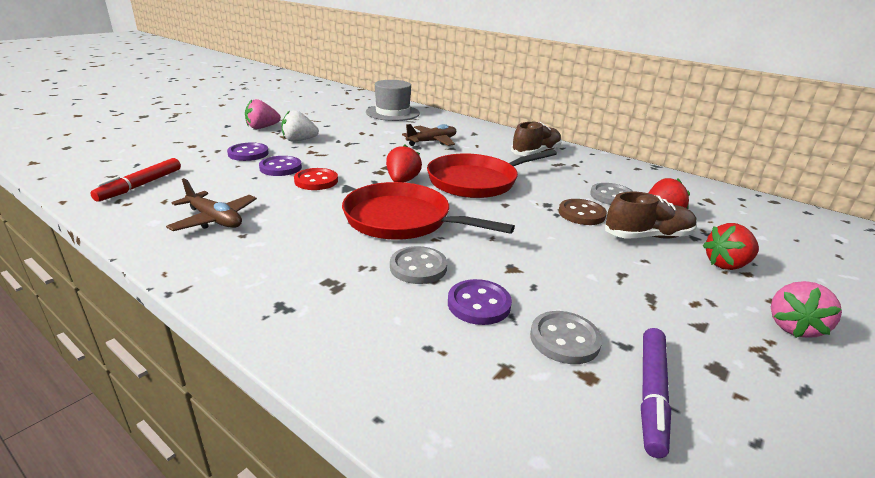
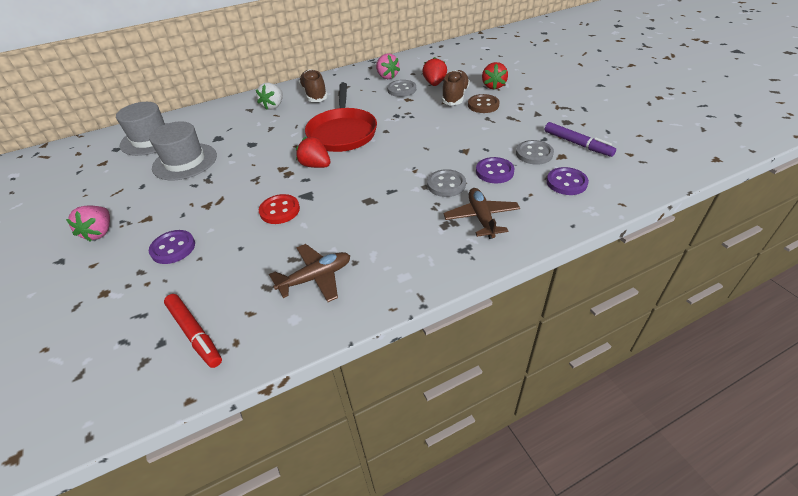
camera: 60 degrees left, 15 degrees up
purple button [259,156,302,176] -> purple button moved to [547,167,589,195]
white strawberry [281,110,319,142] -> white strawberry moved to [256,83,283,110]
red pan [342,182,515,240] -> none
brown plane [402,124,456,146] -> brown plane moved to [443,188,520,239]
brown button [559,199,607,225] -> brown button moved to [468,94,500,113]
pink strawberry [771,281,842,338] -> pink strawberry moved to [376,53,400,79]
none -> grey hat [149,122,217,180]

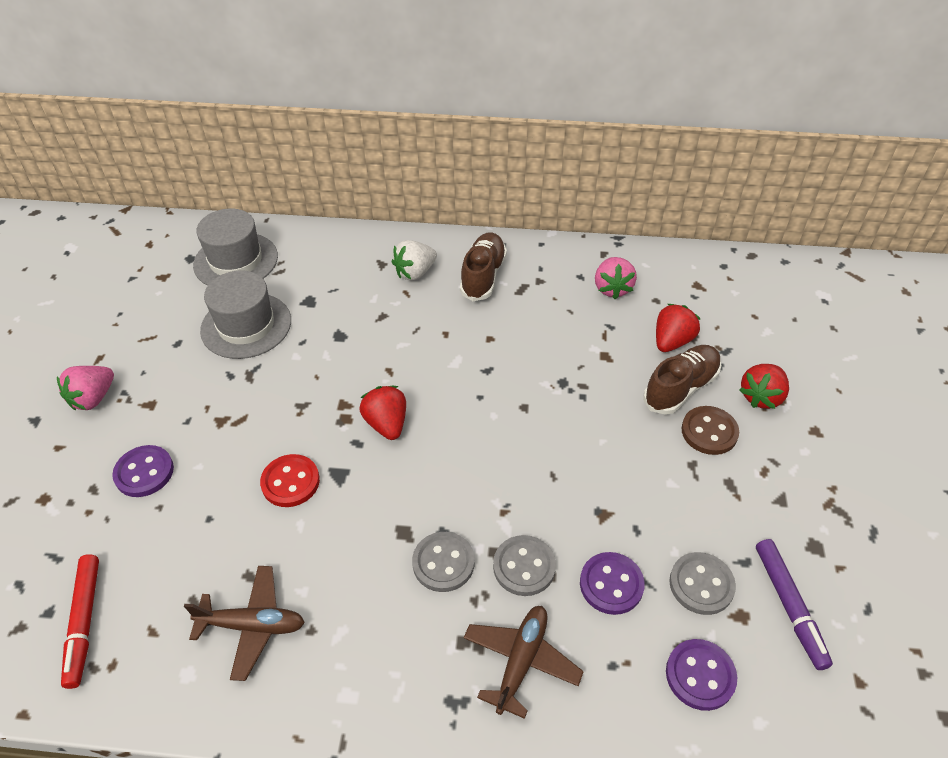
camera: 30 degrees right, 5 degrees up
red pan [305,83,377,152] -> none
grey button [387,80,416,97] -> grey button moved to [412,532,475,592]

